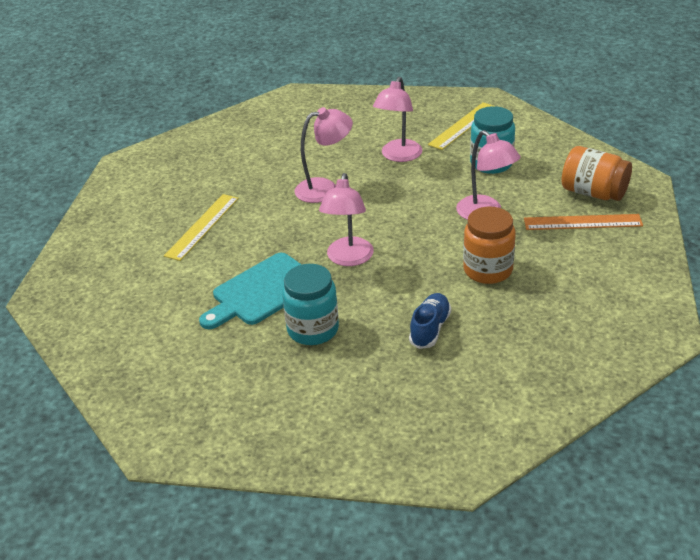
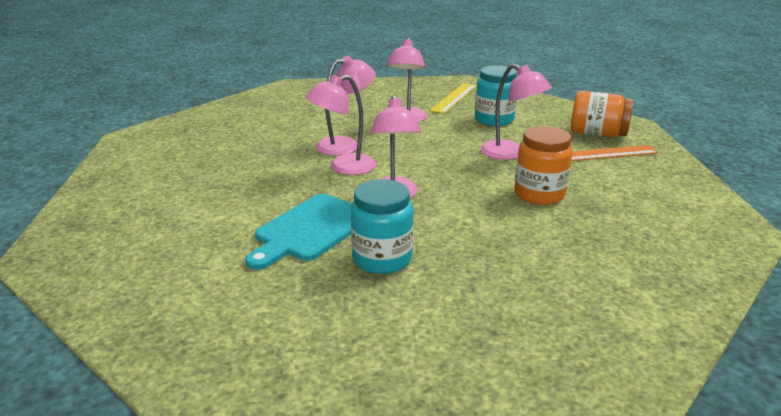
camera: 15 degrees left, 10 degrees down
yellow ruler [164,194,239,261] -> none
blue shoe [409,293,451,349] -> none
none -> pink lamp [305,75,376,175]

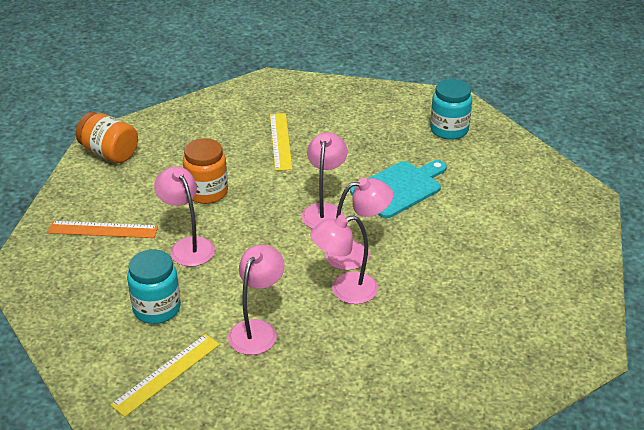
camera: 165 degrees left, 10 degrees up
turquoise jar [351,179,413,274] -> turquoise jar moved to [430,79,472,140]
orange jar [571,91,634,137] -> orange jar moved to [76,112,138,163]
none -> yellow ruler [270,113,292,171]

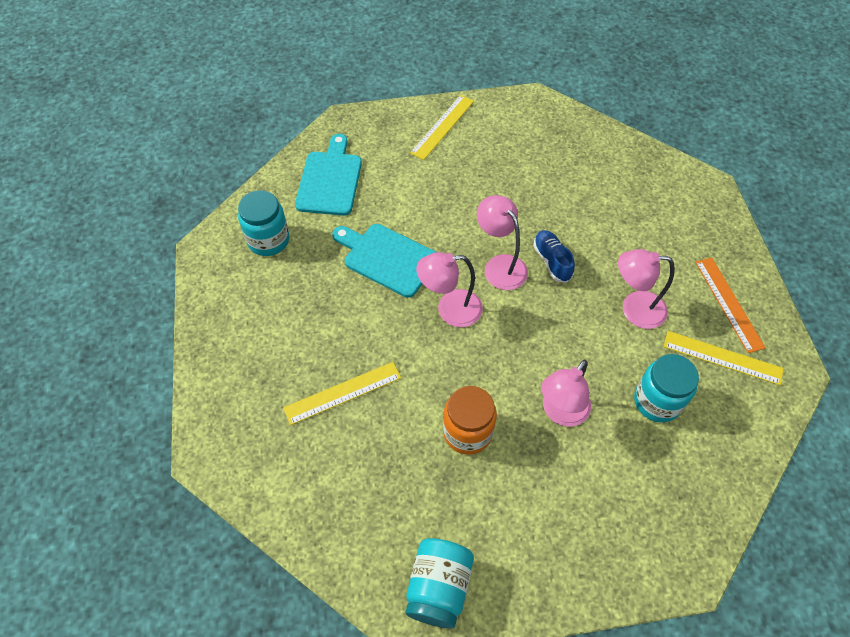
camera: 110 degrees left, 20 degrees up
orange ruler [47,221,158,238] -> orange ruler moved to [695,258,766,353]
orange jar [76,112,138,163] -> turquoise jar [406,538,474,629]
pink lamp [310,215,378,304] -> blue shoe [533,230,575,283]
none -> turquoise cutting board [295,134,362,216]
none -> yellow ruler [410,95,474,160]

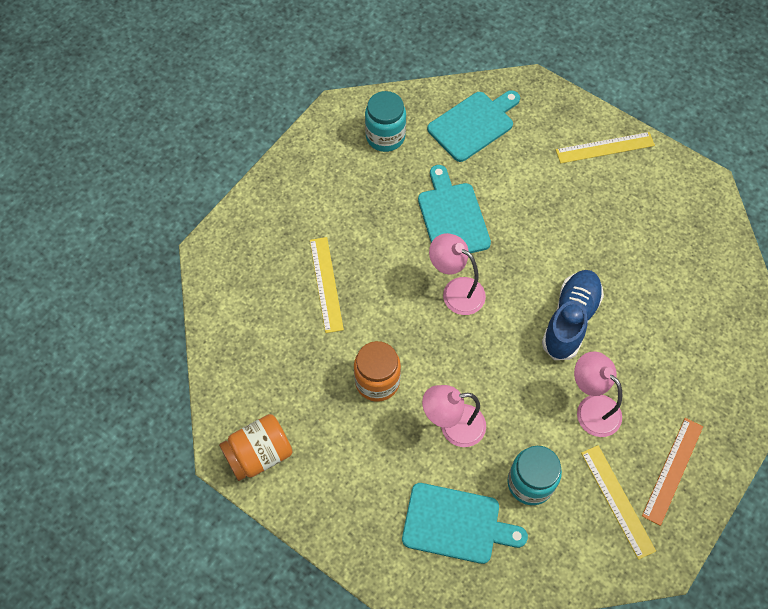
camera: 45 degrees right, 5 degrees up
yellow ruler [283,362,401,425] -> yellow ruler turned 60 degrees clockwise [310,237,344,333]
turquoise jar [406,538,474,629] -> orange jar [219,414,293,481]
pink lamp [477,195,528,290] -> none
blue shoe [533,230,575,283] -> blue shoe [542,270,604,360], size x1.64
none -> turquoise cutting board [402,483,528,564]

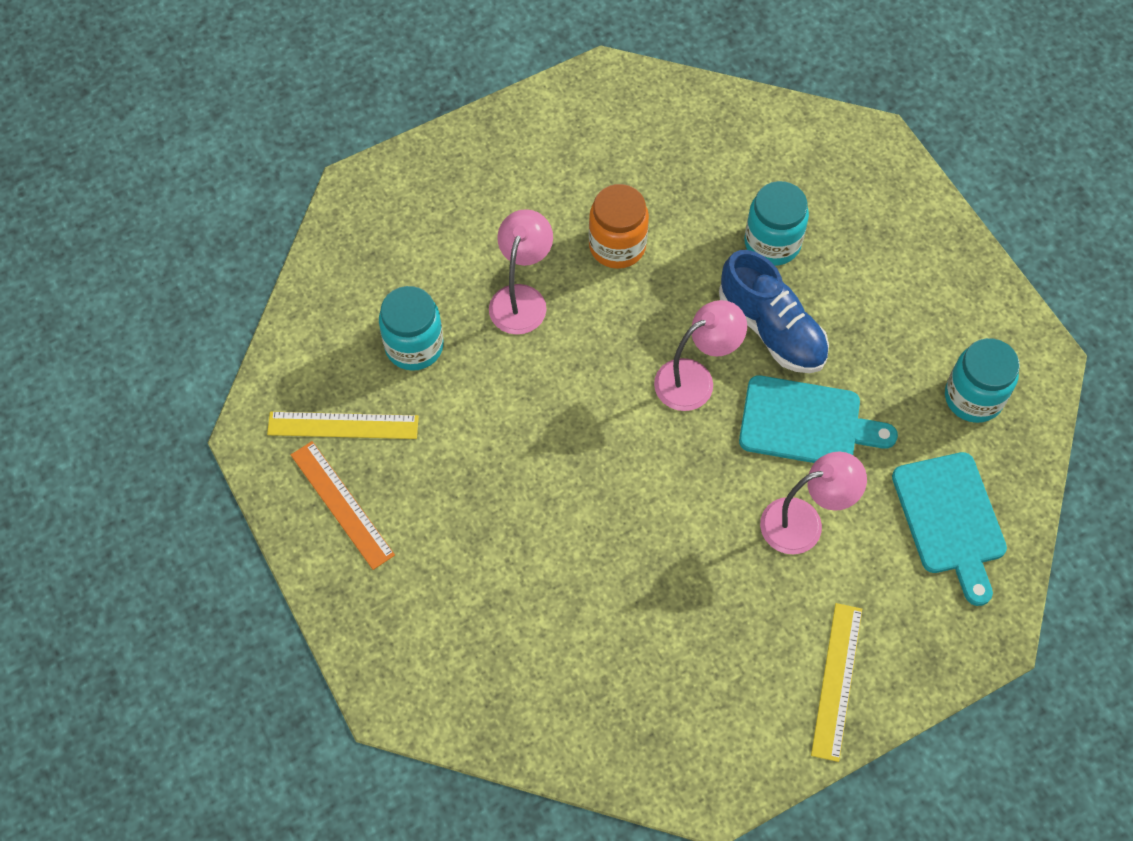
camera: 115 degrees right, 0 degrees up
orange jar [219,414,293,481] -> none
yellow ruler [310,237,344,333] -> turquoise jar [744,181,809,266]
turquoise cutting board [402,483,528,564] -> none
blue shoe [542,270,604,360] -> blue shoe moved to [719,250,829,373]
pink lamp [574,351,622,437] -> pink lamp moved to [760,452,867,555]

